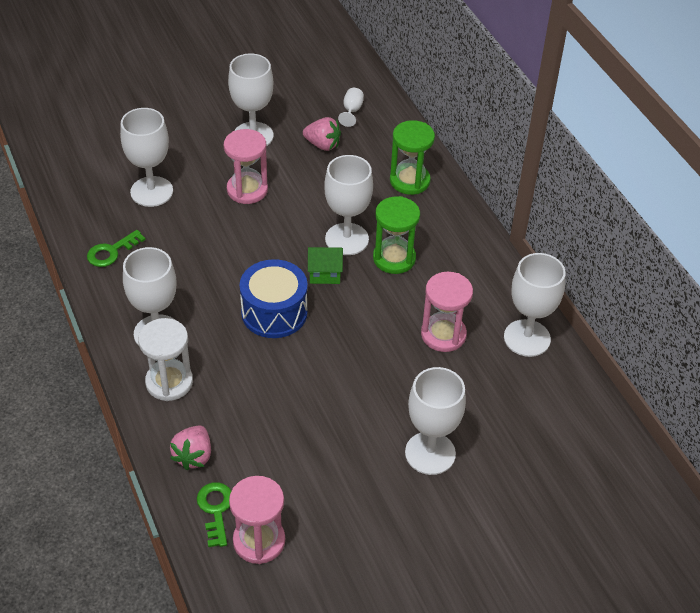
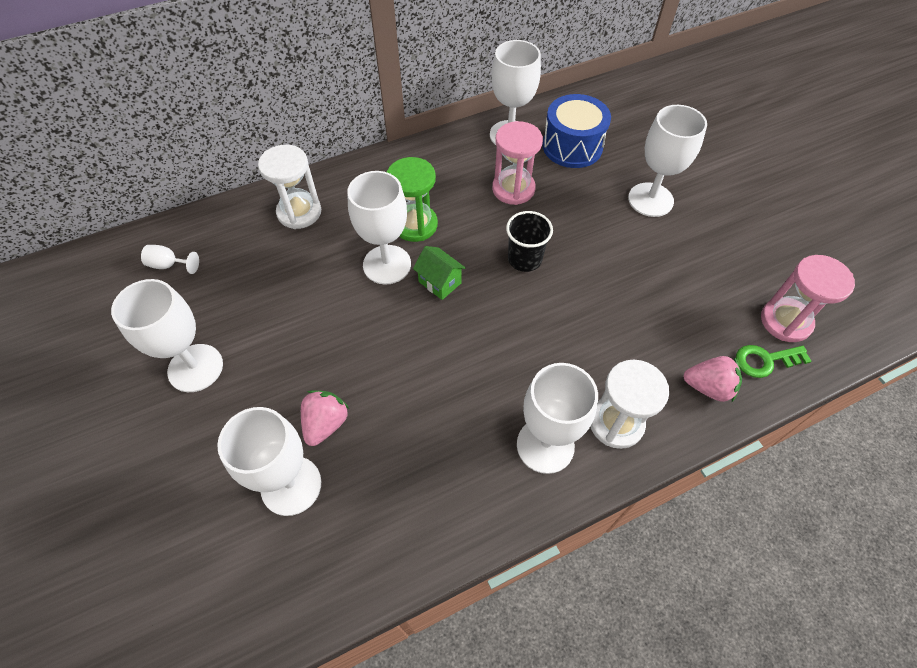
camera: 90 degrees left, 10 degrees up
green key [87,230,146,267] -> none
pink hourglass [224,129,268,204] -> none
blue drum [240,259,308,338] -> blue drum moved to [543,94,611,168]
pink strawberry [303,117,341,151] -> pink strawberry moved to [301,391,349,446]
green house [308,247,343,284] -> green house turned 45 degrees counterclockwise [413,246,466,300]
green hourglass [390,120,435,195] -> white hourglass [258,145,321,229]
none -> black cup [506,211,553,272]

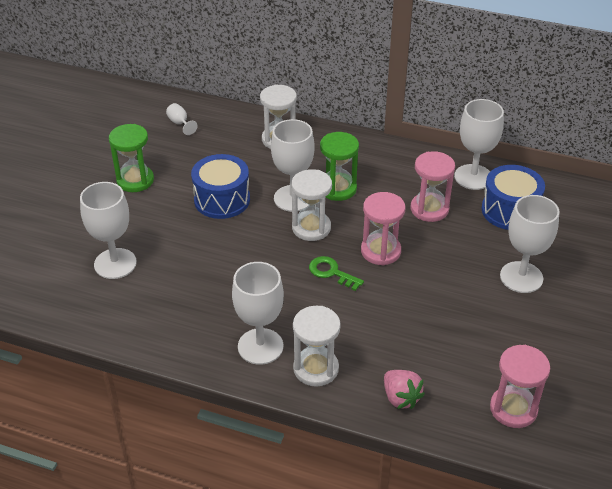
camera: 45 degrees right, 15 degrees down
white goblet [111,279,223,392] -> green hourglass [109,124,154,192]
pink strawberry [301,391,349,446] -> none
green house [413,246,466,300] -> white hourglass [291,169,332,241]
black cup [506,211,553,272] -> pink hourglass [361,192,405,265]
green key [736,345,812,378] -> green key moved to [309,256,364,291]
none -> blue drum [191,154,250,219]

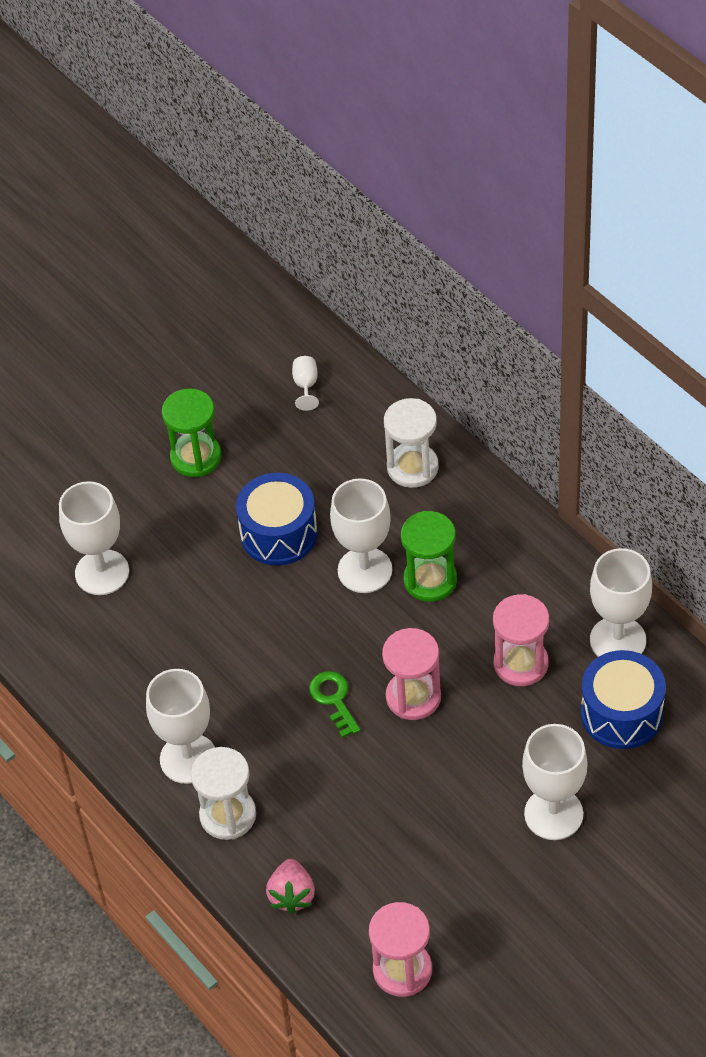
camera: 35 degrees right, 10 degrees up
white hourglass [291,169,332,241] -> none

